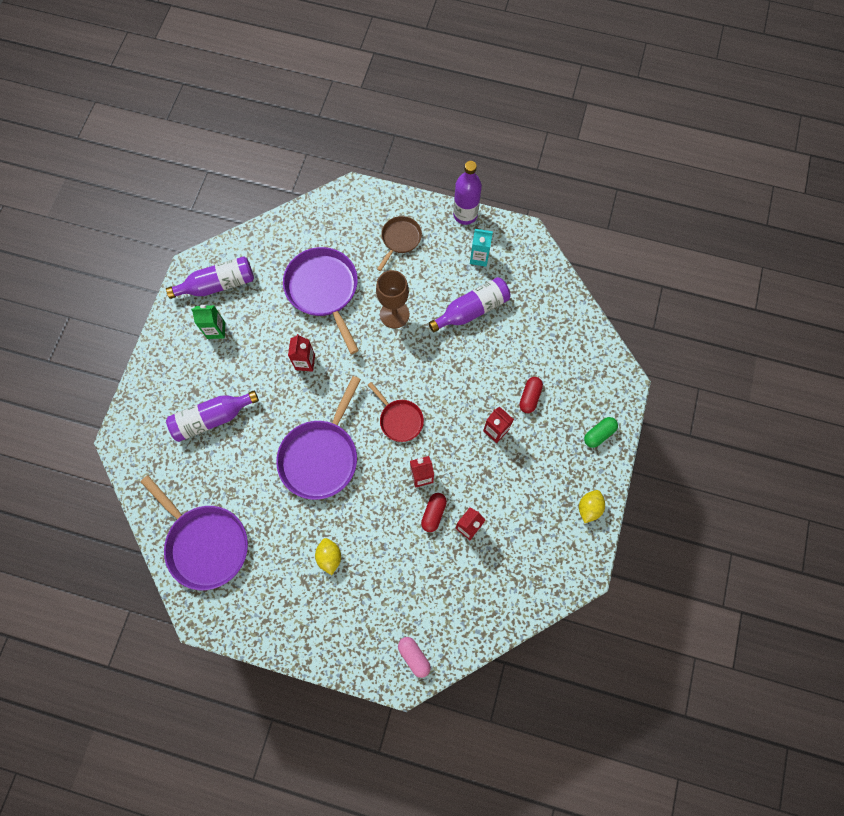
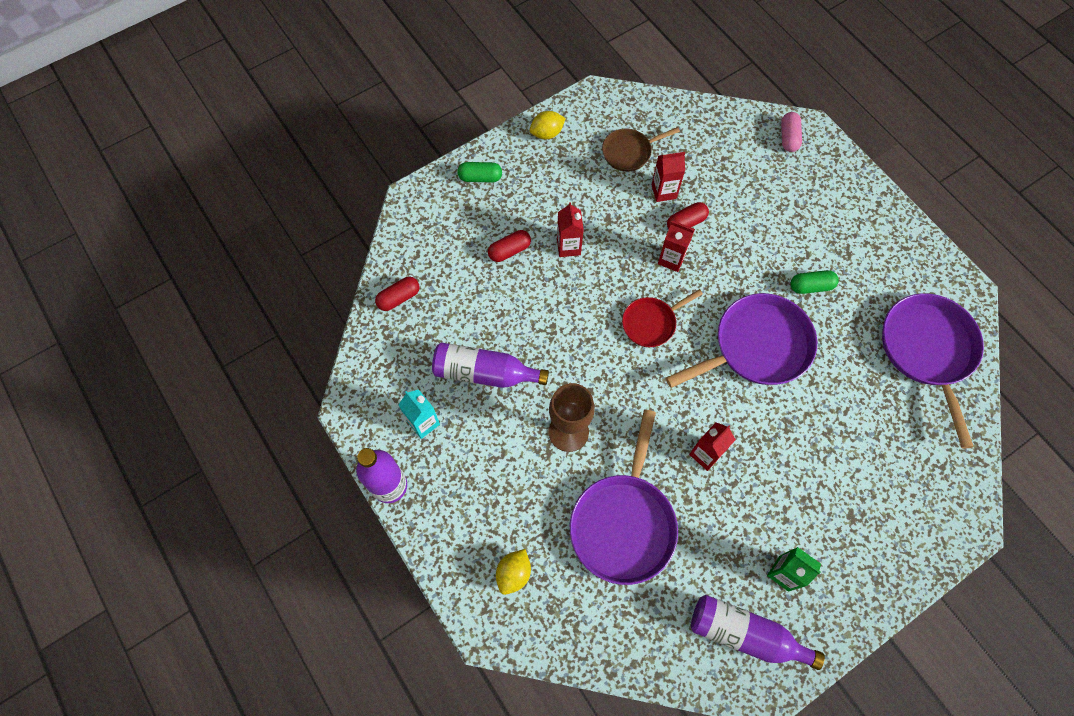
camera: 140 degrees left, 5 degrees down
purple bottle [166,391,259,442] -> none
yellow lemon [315,538,341,575] -> yellow lemon moved to [496,549,531,595]
red pan [368,382,424,442] -> red pan turned 120 degrees counterclockwise [622,289,703,347]
brown pan [377,216,422,271] -> brown pan moved to [602,127,680,172]
none -> red capsule [375,277,420,311]
none -> green capsule [791,270,839,294]

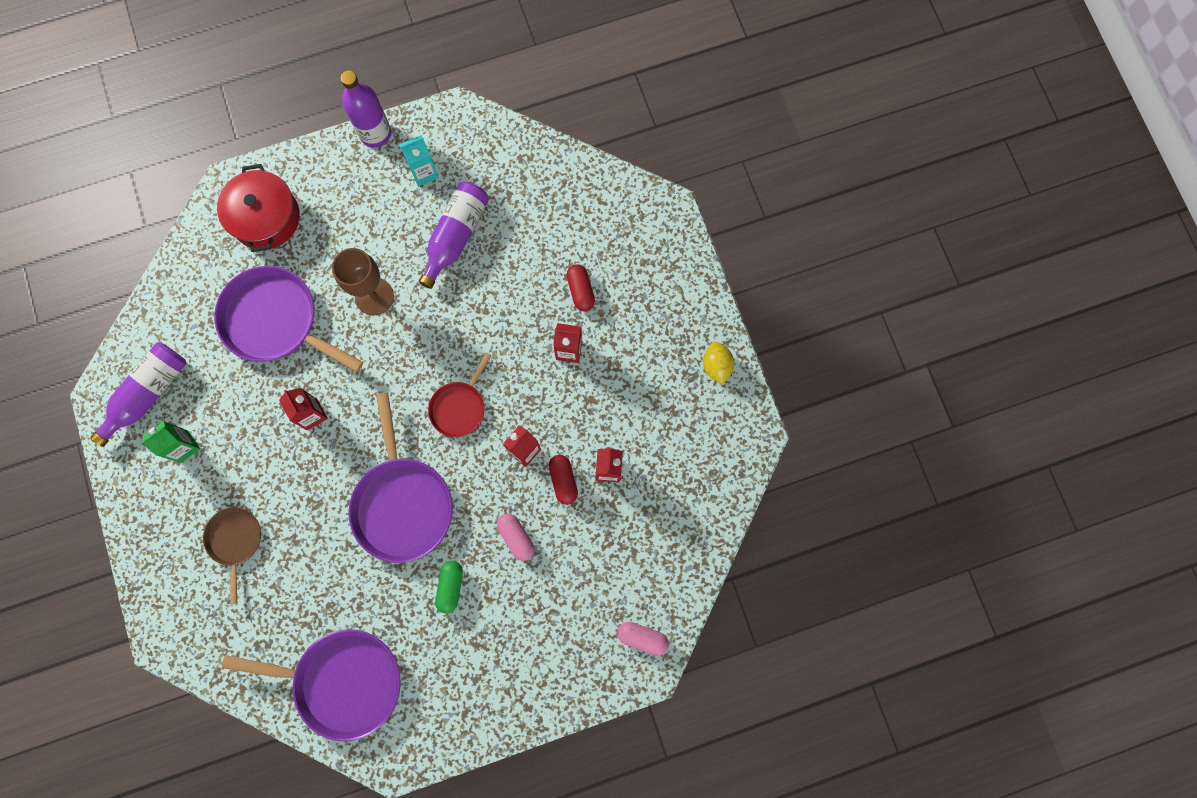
camera: 105 degrees right, 10 degrees up
red capsule [375,277,420,311] -> none
green capsule [457,162,502,182] -> none
yellow lemon [496,549,531,595] -> red pot [217,164,300,252]
brown pan [602,127,680,172] -> brown pan moved to [203,507,261,604]
red pan [622,289,703,347] -> red pan turned 135 degrees counterclockwise [428,352,492,437]
none -> pink capsule [497,513,535,561]

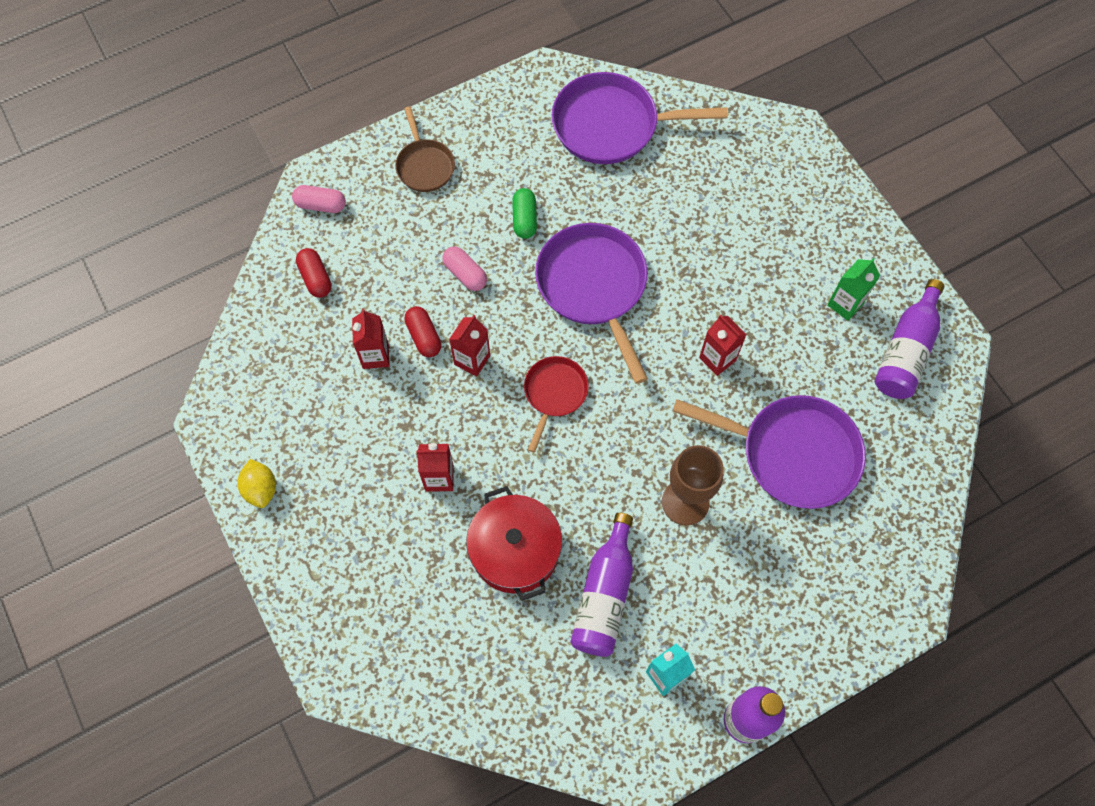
camera: 170 degrees right, 10 degrees down
brown pan [203,507,261,604] -> brown pan moved to [395,107,455,192]
red pot [217,164,300,252] -> red pot moved to [466,486,562,601]
red capsule [566,264,595,311] -> red capsule moved to [296,248,331,298]

